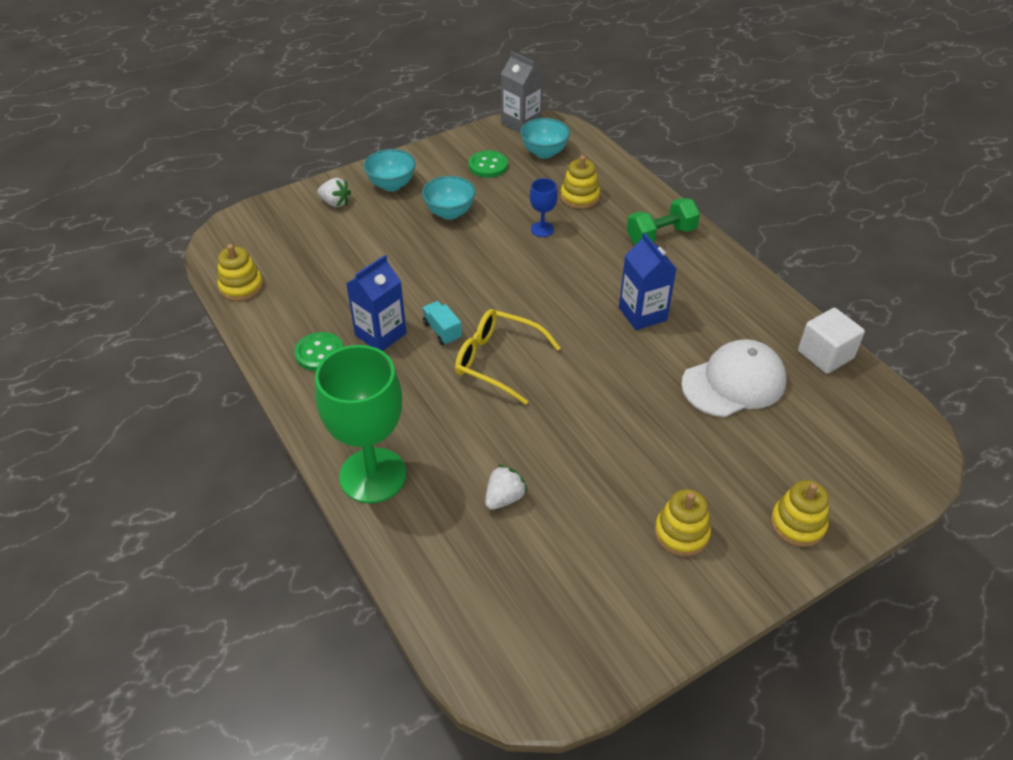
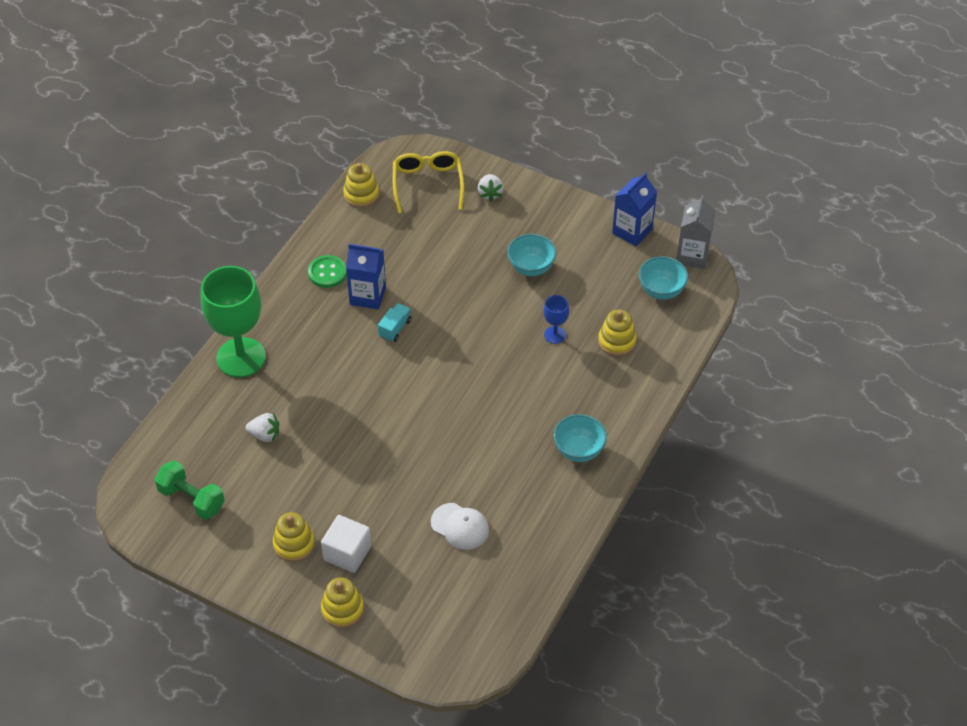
camera: 60 degrees right, 5 degrees up
turquoise bowl [364,149,416,191] -> turquoise bowl moved to [554,414,607,462]
yellow glasses [455,309,561,405] -> yellow glasses moved to [393,151,464,214]
green button [469,150,508,178] -> none
blue carton [619,233,677,330] -> blue carton moved to [612,172,657,246]
green dumbbell [627,198,700,244] -> green dumbbell moved to [154,460,225,520]
white cap [681,339,786,417] -> white cap [431,503,489,550], size x0.65
white cube [798,308,865,374] -> white cube moved to [321,515,371,573]

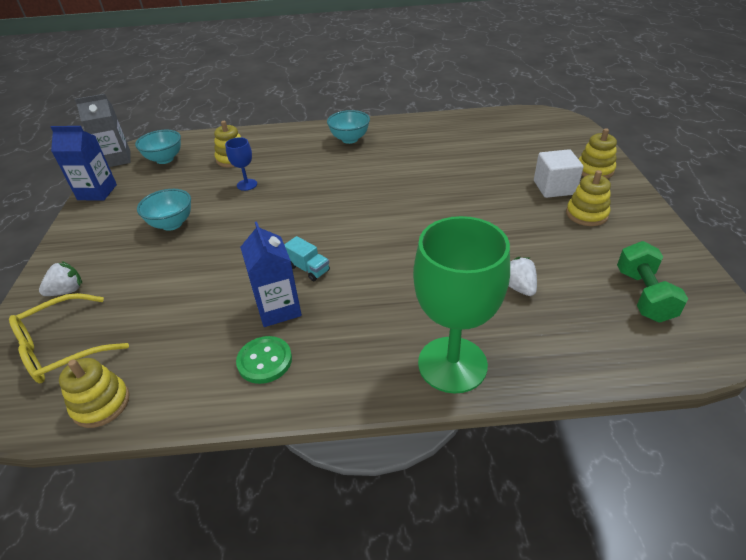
camera: 120 degrees left, 10 degrees down
turquoise truck [378,303,412,342] -> turquoise truck turned 135 degrees counterclockwise [284,236,330,281]
white cap [431,503,489,550] -> none

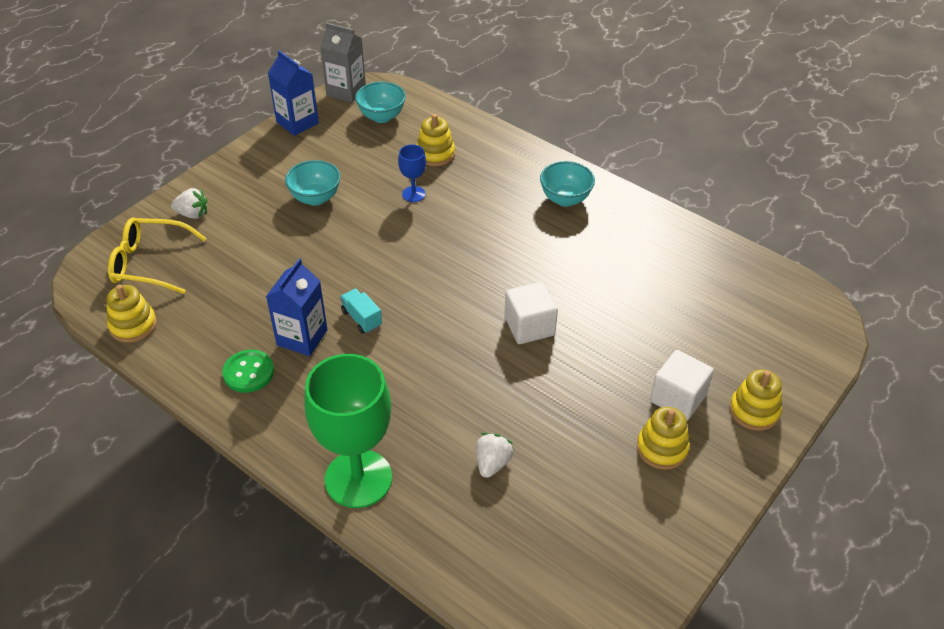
camera: 40 degrees right, 5 degrees up
turquoise truck [284,236,330,281] -> turquoise truck turned 150 degrees clockwise [340,289,382,334]
green dumbbell [617,241,688,323] -> none
none -> white cube [504,282,558,344]

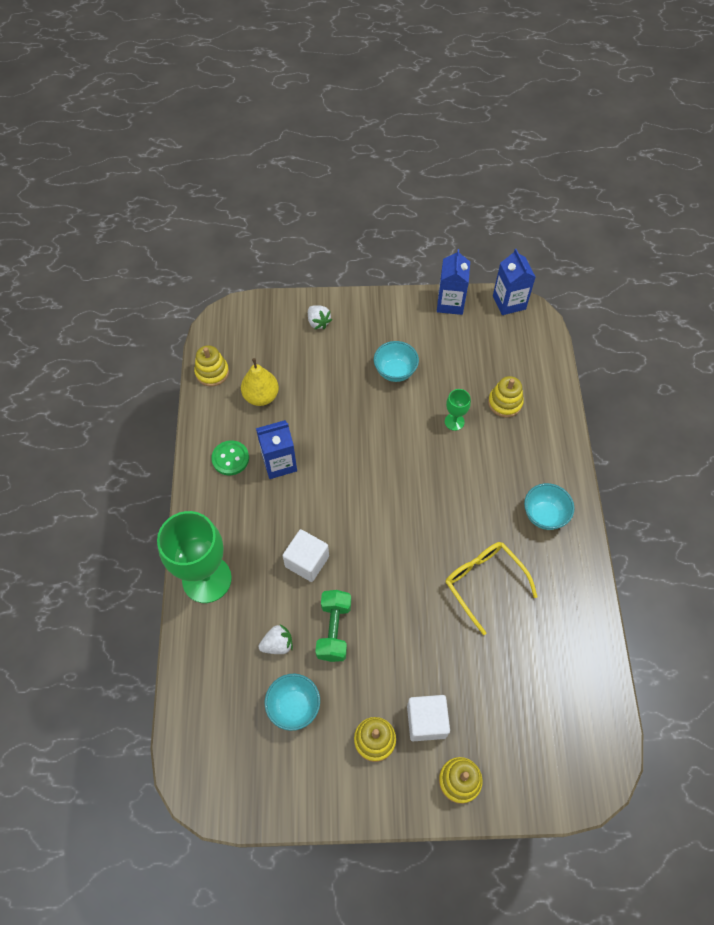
camera: 50 degrees right, 15 degrees up
yellow glasses [108,218,207,294] -> yellow glasses moved to [445,542,538,635]
grey carton [320,23,366,103] -> blue carton [493,249,536,315]
turquoise truck [340,289,382,334] -> none
turquoise bowl [355,82,406,123] -> turquoise bowl moved to [265,674,320,731]
blue goblet [398,144,426,202] -> green goblet [445,389,471,431]
white cube [504,282,558,344] -> white cube moved to [282,529,329,582]
none -> yellow pear [241,358,279,406]
none -> green dumbbell [315,590,351,662]

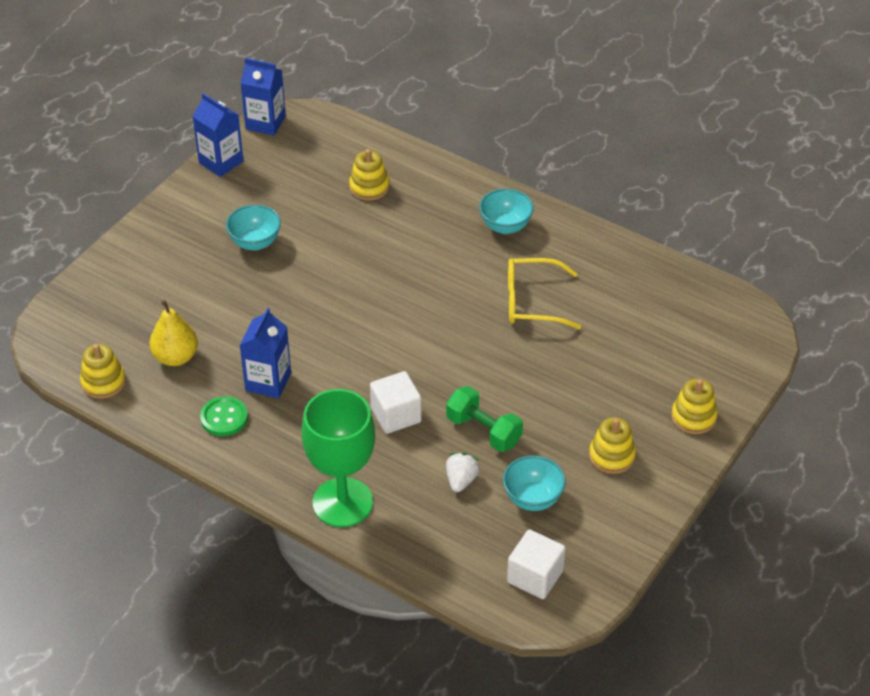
camera: 55 degrees left, 15 degrees down
white strawberry [308,305,332,330] -> none
white cube [407,695,450,741] -> white cube moved to [507,529,566,599]
green goblet [445,389,471,431] -> none

